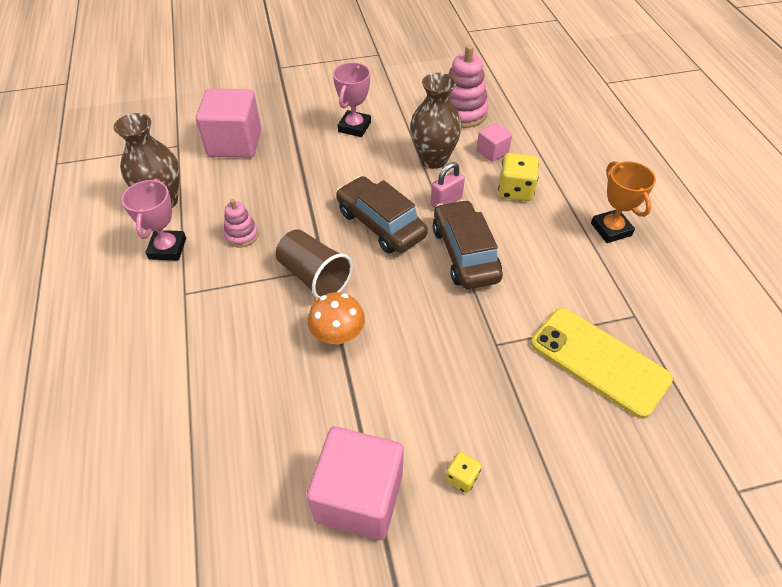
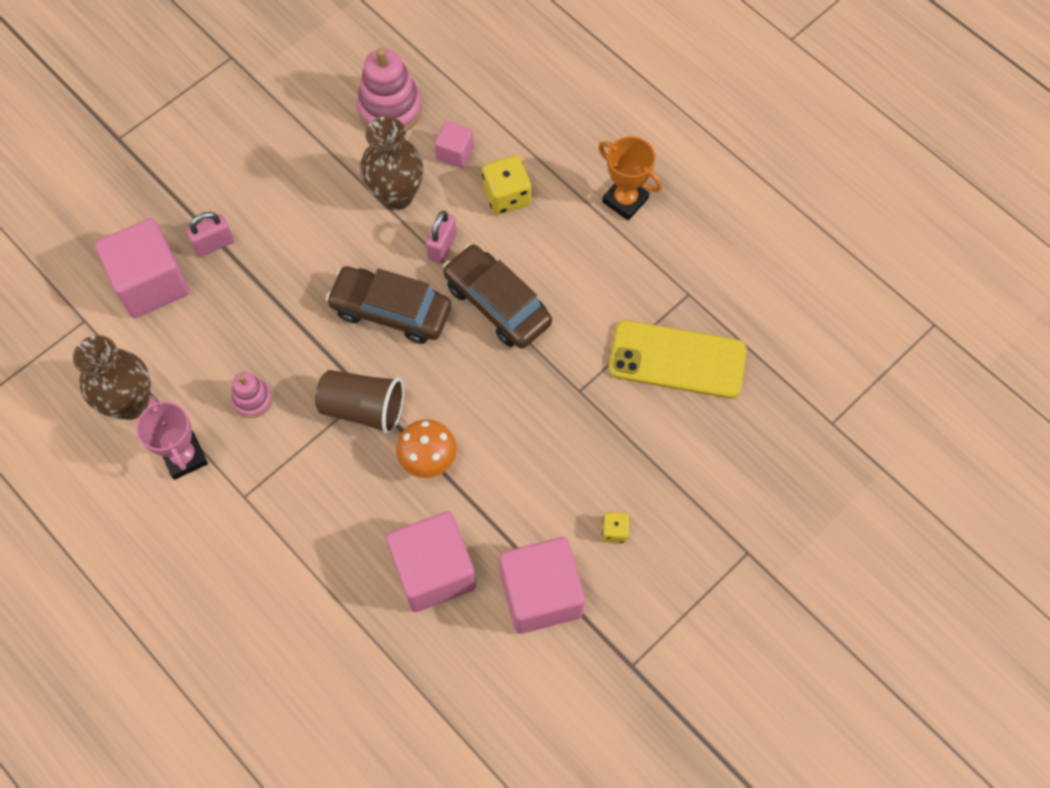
camera: 30 degrees left, 15 degrees up
pink trophy [333,62,371,137] -> none
none -> pink padlock [186,212,234,257]
none -> pink cube [386,511,476,612]

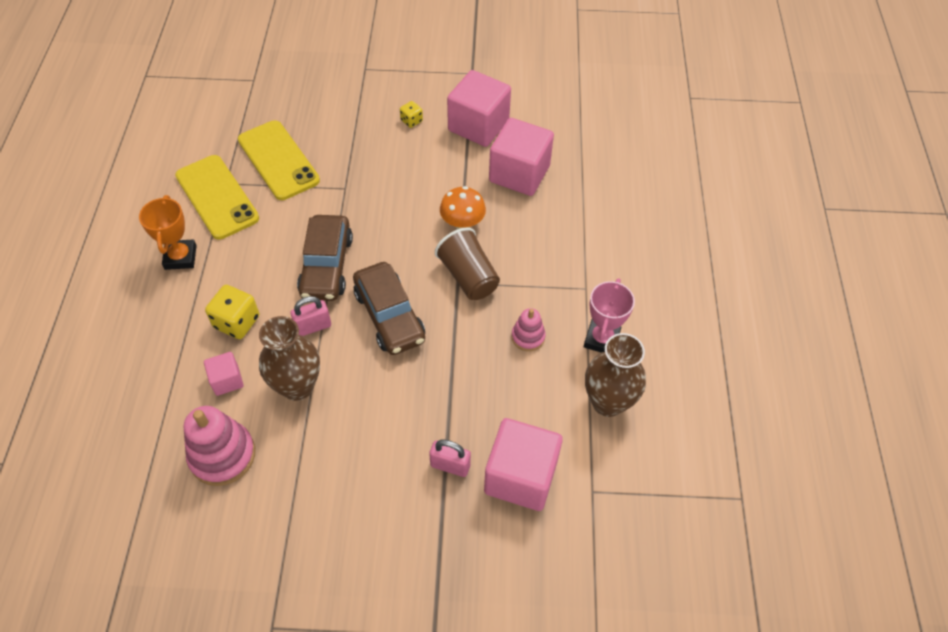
camera: 135 degrees left, 10 degrees down
none -> yellow phone [175,155,259,240]

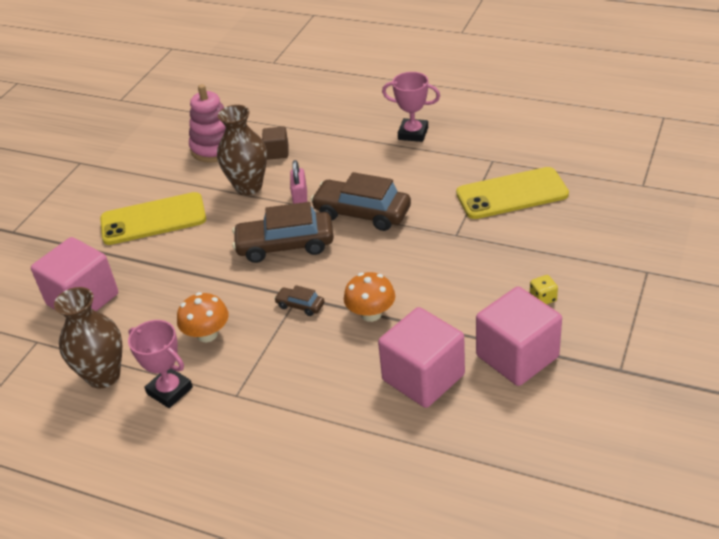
camera: 115 degrees right, 15 degrees down
orange trophy [139,195,197,270] -> pink trophy [382,72,440,142]
yellow phone [175,155,259,240] -> yellow phone moved to [100,192,206,245]
pink cube [204,352,244,396] -> brown cube [262,126,289,160]
yellow dice [205,285,259,339] -> none
pink padlock [429,440,471,477] -> none
brown cup [435,228,500,300] -> brown car [274,285,325,316]
pink stacking toy [511,308,546,351] -> orange mushroom [177,292,229,342]

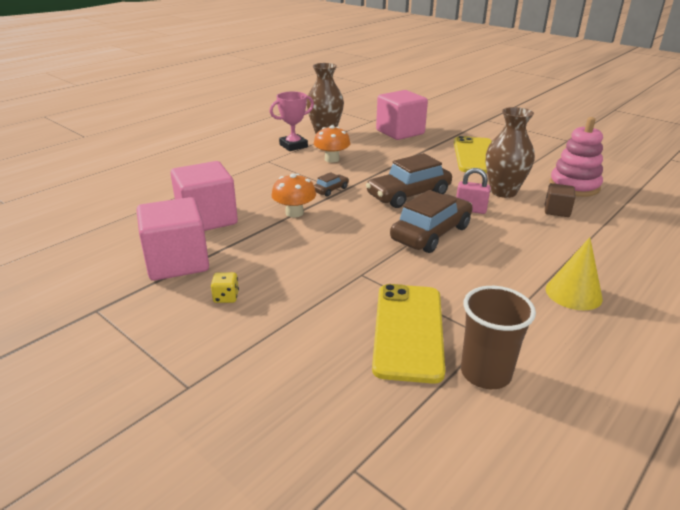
camera: 105 degrees right, 10 degrees down
brown car [232,202,334,263] -> brown car turned 135 degrees counterclockwise [366,153,452,208]
pink trophy [382,72,440,142] -> yellow cone [546,237,603,310]
none -> brown cup [461,286,536,389]

